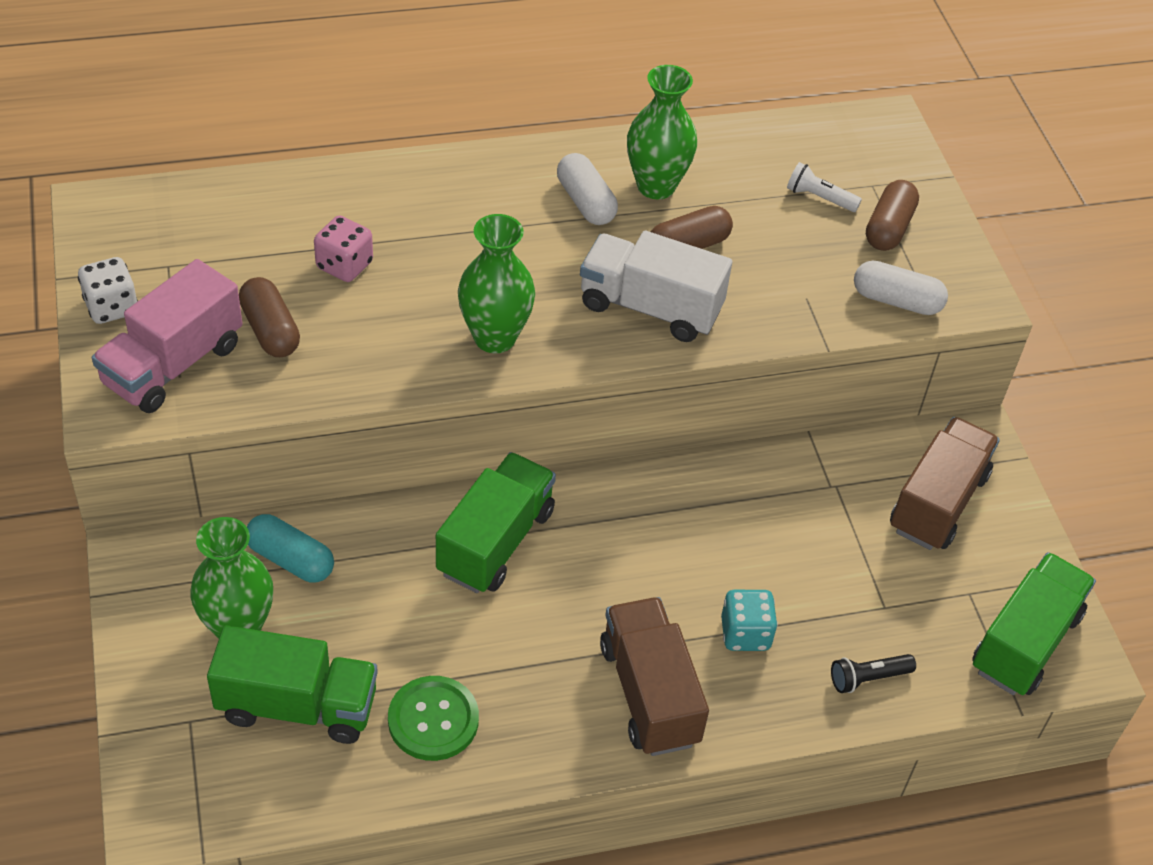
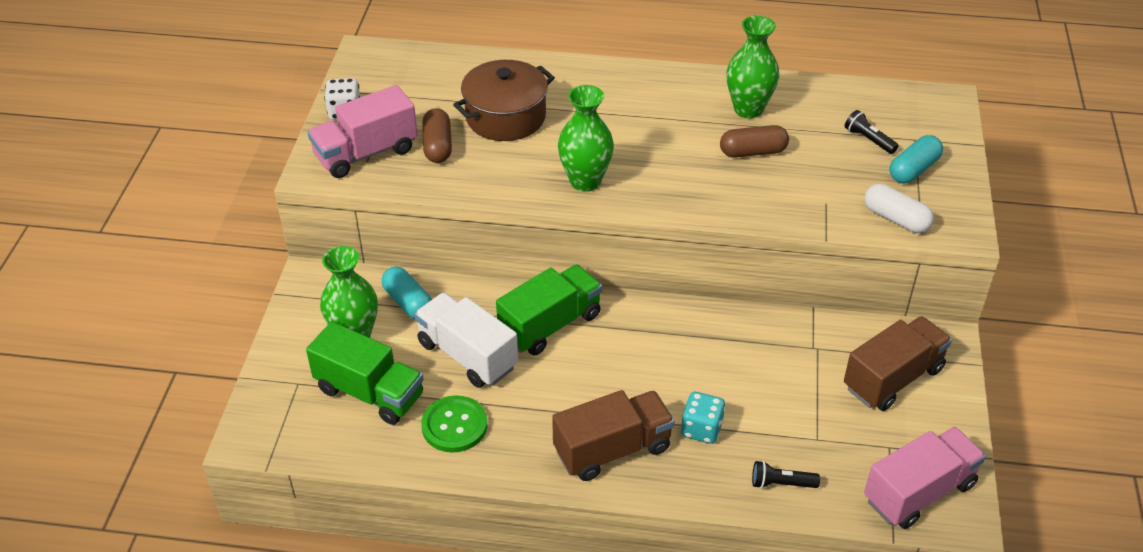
camera: 25 degrees right, 5 degrees down
pink dice [314,215,373,282] -> brown pot [453,60,555,141]
white capsule [557,153,618,225] -> none
white truck [580,231,732,342] -> white truck moved to [414,293,518,388]
brown truck [600,597,709,756] -> brown truck turned 60 degrees clockwise [552,390,674,481]
white flashlight [787,162,862,212] -> black flashlight [845,110,899,154]
brown capsule [866,180,919,251] -> turquoise capsule [889,135,943,183]
green truck [972,552,1096,695] -> pink truck [864,427,986,529]

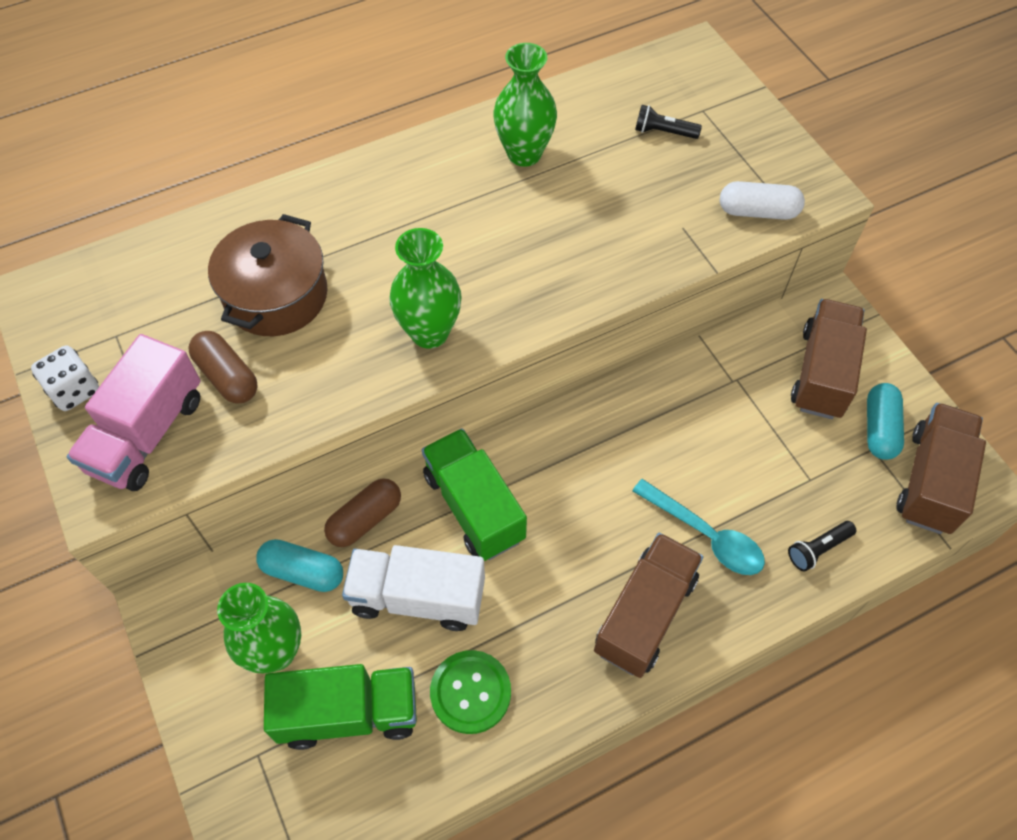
camera: 35 degrees left, 15 degrees up
green truck [496,264,602,355] -> green truck turned 45 degrees counterclockwise [422,428,527,561]
turquoise dice [681,392,725,444] -> turquoise spoon [632,479,765,575]
brown capsule [720,125,789,158] -> brown capsule moved to [324,478,401,547]
pink truck [864,427,986,529] -> brown truck [896,403,986,534]
turquoise capsule [889,135,943,183] -> turquoise capsule moved to [867,383,904,460]

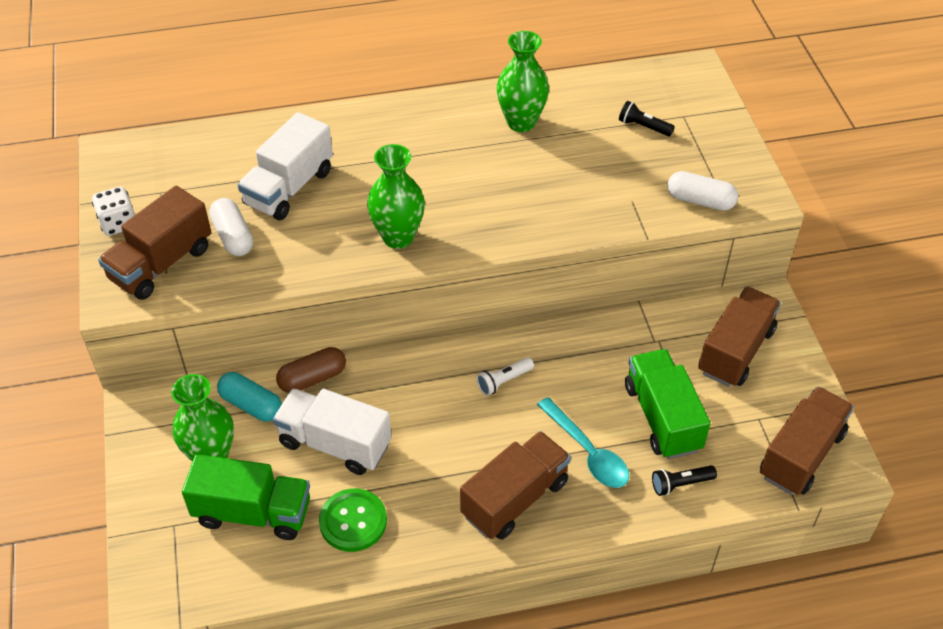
camera: 15 degrees right, 10 degrees down
pink truck [67,334,201,491] -> brown truck [98,186,211,300]
brown capsule [188,331,258,404] -> white capsule [209,198,253,256]
brown pot [208,214,328,336] -> white truck [238,112,333,220]
green truck [422,428,527,561] -> green truck moved to [625,349,711,459]
turquoise capsule [867,383,904,460] -> none
none -> white flashlight [476,357,534,396]

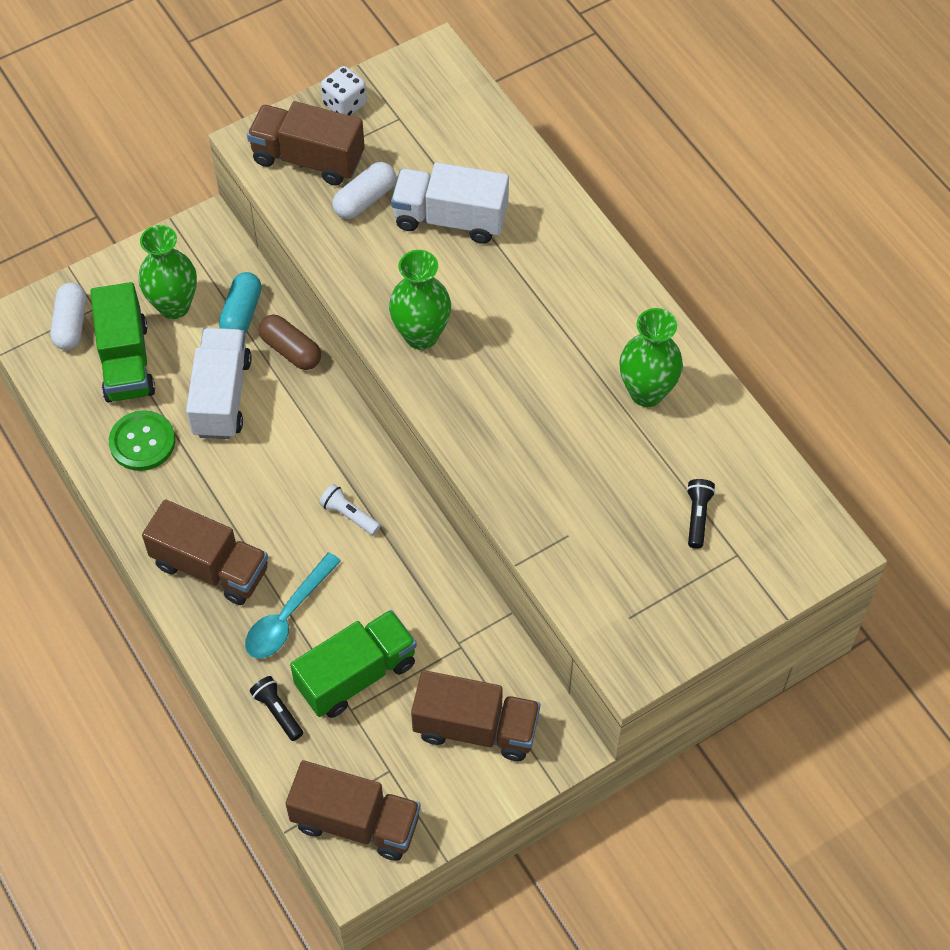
camera: 70 degrees right, 10 degrees up
white capsule [667,171,738,211] -> white capsule moved to [50,283,86,350]

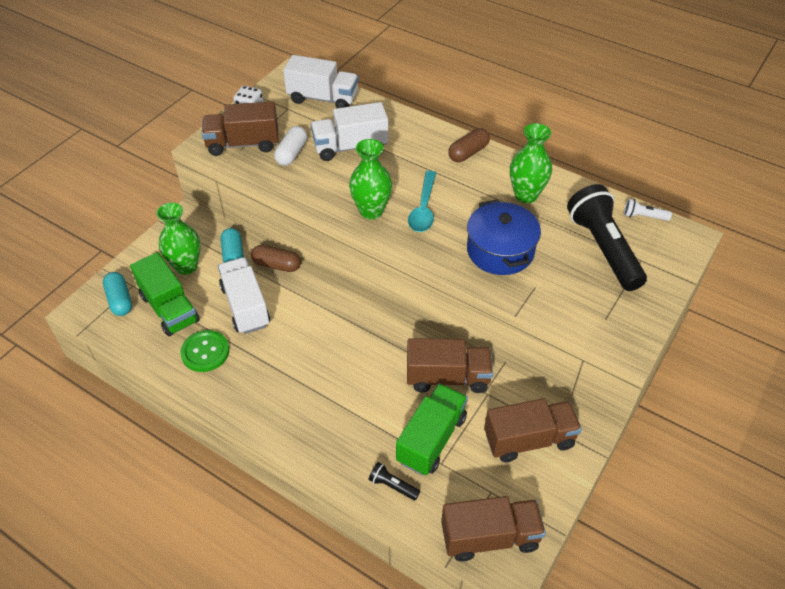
camera: 25 degrees left, 10 degrees down
white capsule [50,283,86,350] -> turquoise capsule [103,272,132,316]
brown truck [142,499,268,605] -> brown truck moved to [407,338,493,393]
turquoise spoon [245,552,341,658] -> turquoise spoon moved to [408,171,436,232]
white flashlight [319,484,381,535] -> white flashlight moved to [624,199,672,221]
black flashlight [687,479,715,549] -> black flashlight [567,184,647,291], size x2.41
none -> white truck [283,55,358,108]
none -> brown capsule [448,128,490,162]
none -> blue pot [467,199,541,275]

